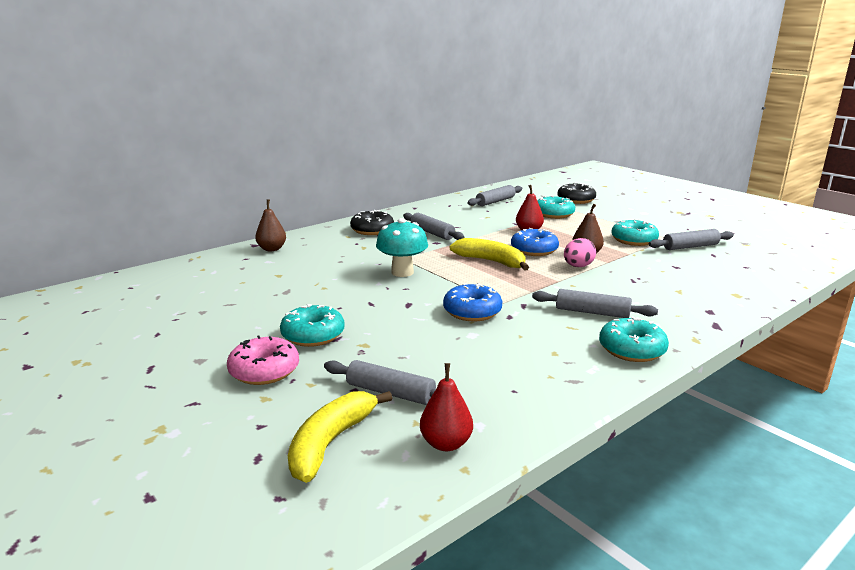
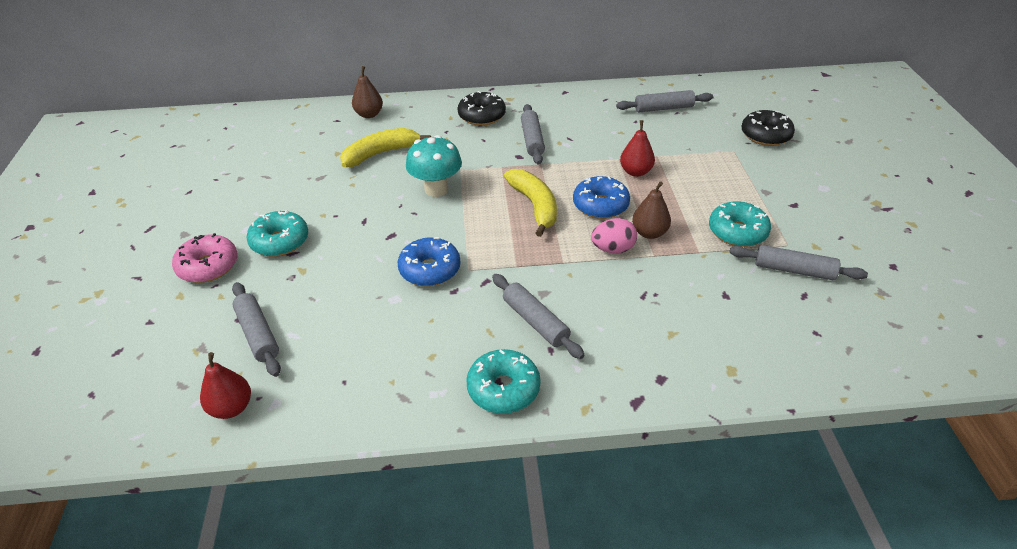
camera: 35 degrees right, 20 degrees up
yellow banana [288,391,392,483] -> yellow banana moved to [340,128,431,167]
turquoise donut [537,196,575,219] -> none

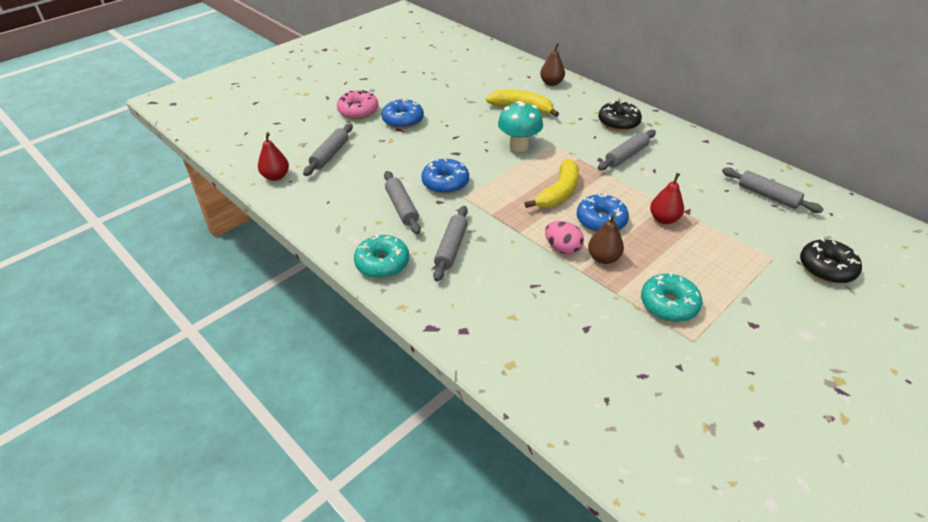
camera: 50 degrees right, 0 degrees up
turquoise donut [246,210,308,257] -> blue donut [381,98,424,129]
grey rolling pin [729,245,868,280] -> grey rolling pin moved to [384,171,421,234]

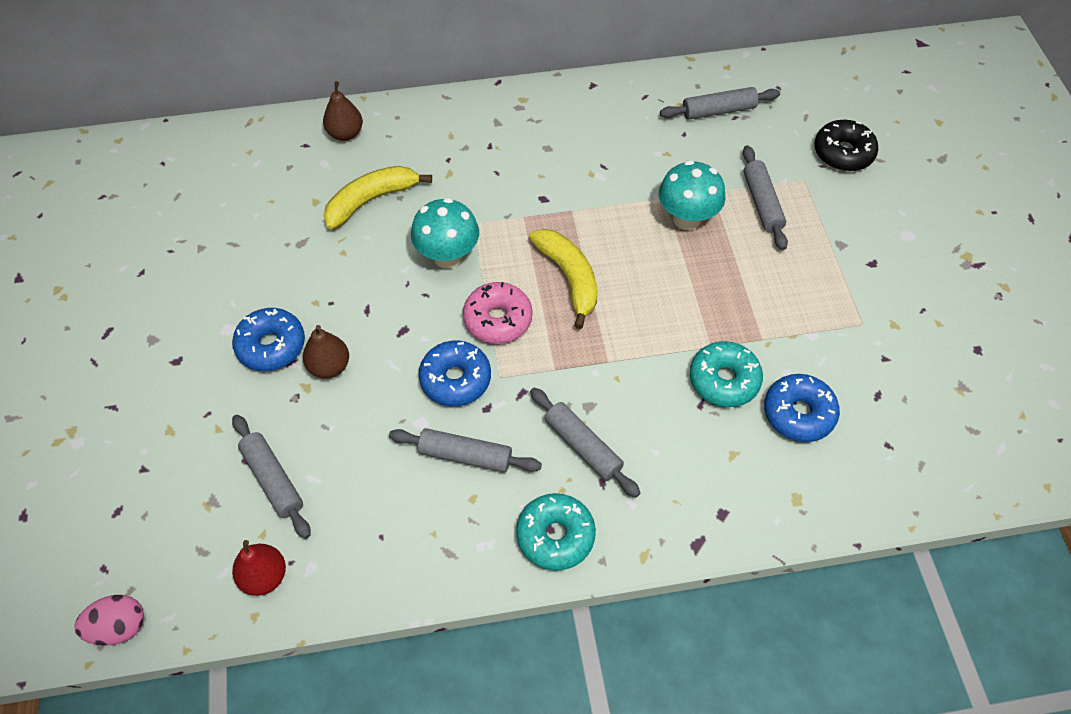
camera: 55 degrees left, 15 degrees up
pink donut [337,90,378,119] -> pink donut moved to [463,282,533,344]
pink egg [545,221,584,254] -> pink egg moved to [74,595,144,646]
blue donut [577,194,629,232] -> blue donut moved to [764,374,840,442]
brown pear [588,214,624,264] -> brown pear moved to [303,325,349,378]
black donut [598,101,642,131] -> none
grey rolling pin [598,130,656,171] -> grey rolling pin moved to [743,145,788,250]
turquoise donut [641,273,702,322] -> turquoise donut moved to [690,341,763,407]
red pear [650,173,684,224] -> turquoise mushroom [659,160,726,230]

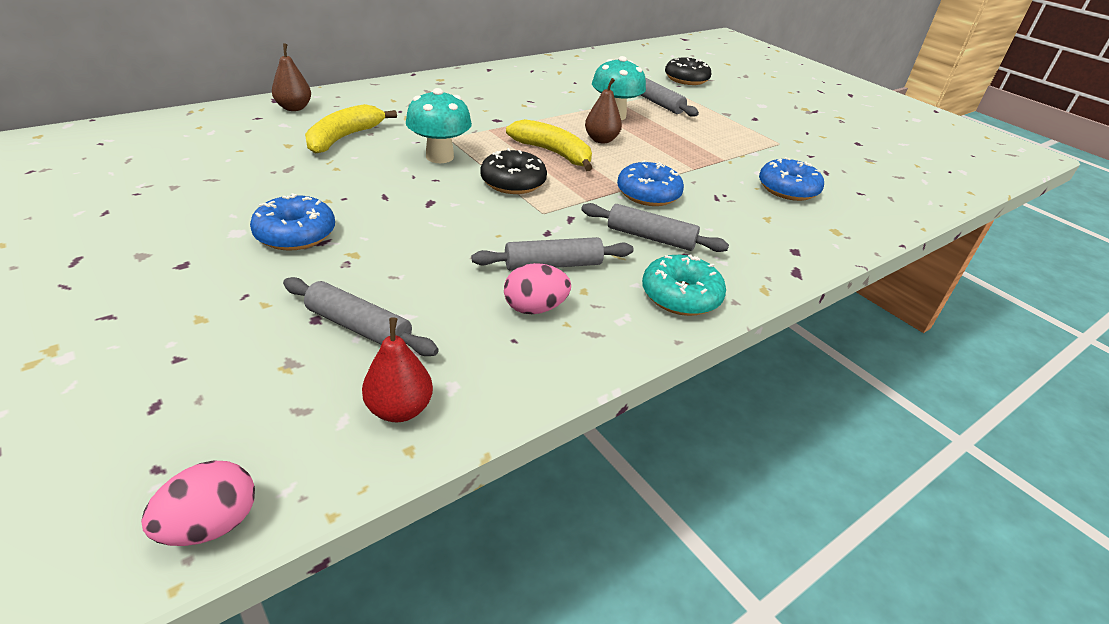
camera: 30 degrees left, 20 degrees down
brown pear [303,325,349,378] -> brown pear moved to [585,78,622,144]
blue donut [418,341,491,406] -> blue donut moved to [617,160,684,206]
pink donut [463,282,533,344] -> black donut [480,148,547,194]
grey rolling pin [660,87,780,120] -> none
turquoise donut [690,341,763,407] -> none
none -> pink egg [504,263,571,314]

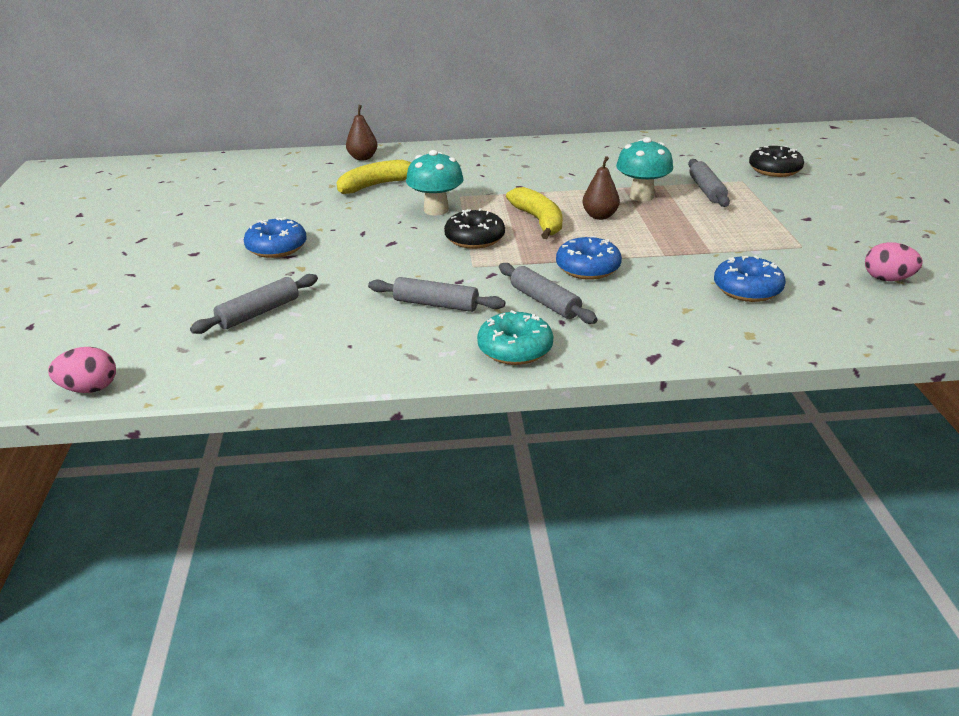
camera: 35 degrees right, 5 degrees down
grey rolling pin [283,277,439,356] -> grey rolling pin turned 75 degrees clockwise [190,274,318,334]
red pear [362,317,433,422] -> none
pink egg [504,263,571,314] -> pink egg moved to [865,242,923,281]

